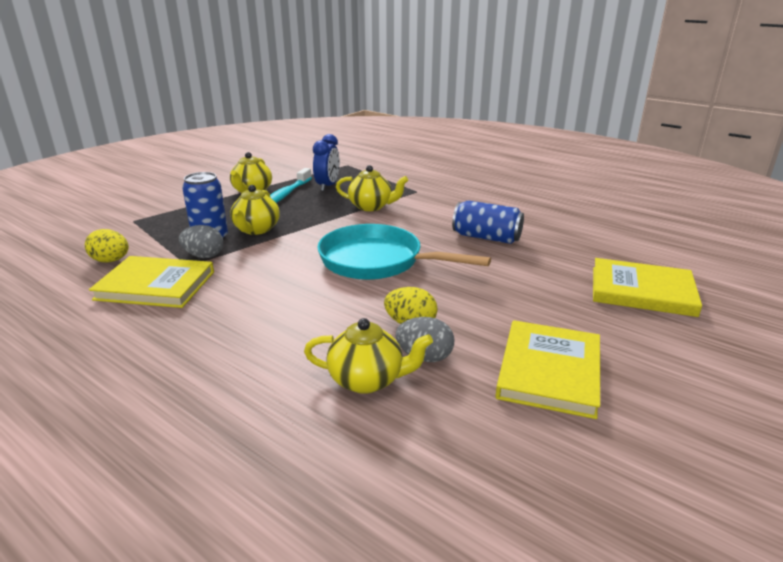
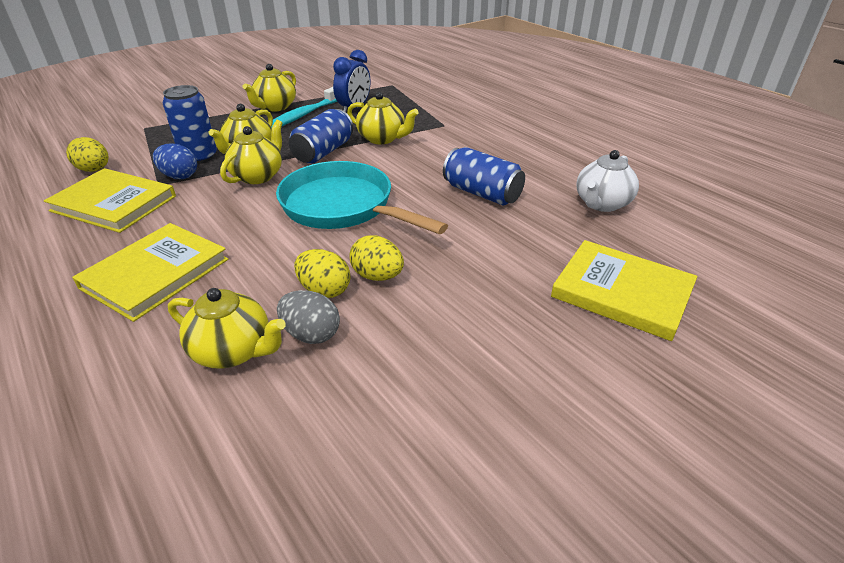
camera: 15 degrees right, 10 degrees up
grey egg [179,225,223,258] -> blue egg [153,143,197,179]
yellow book [496,320,600,419] -> yellow book moved to [72,223,228,322]
none -> yellow teapot [220,120,282,184]
none -> blue can [289,109,353,164]
none -> yellow egg [349,235,404,281]
none -> white teapot [576,150,639,212]

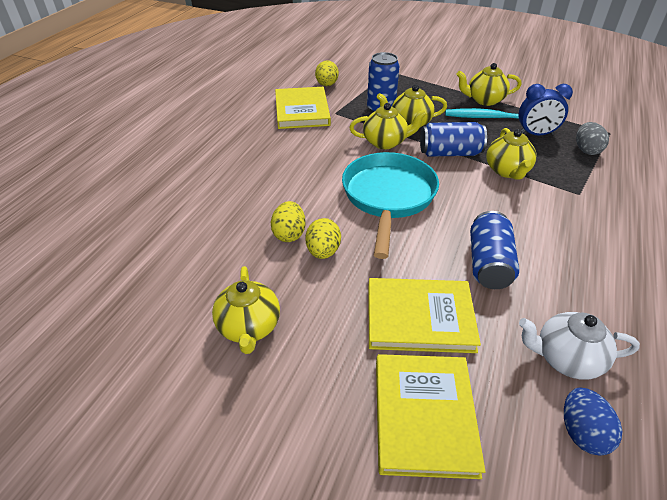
camera: 60 degrees right, 5 degrees up
yellow book [72,223,228,322] -> yellow book moved to [368,278,481,353]
blue egg [153,143,197,179] -> blue egg moved to [564,388,622,456]
yellow teapot [168,288,286,369] -> yellow teapot moved to [212,266,280,354]
grey egg [277,290,340,344] -> grey egg moved to [576,122,609,155]

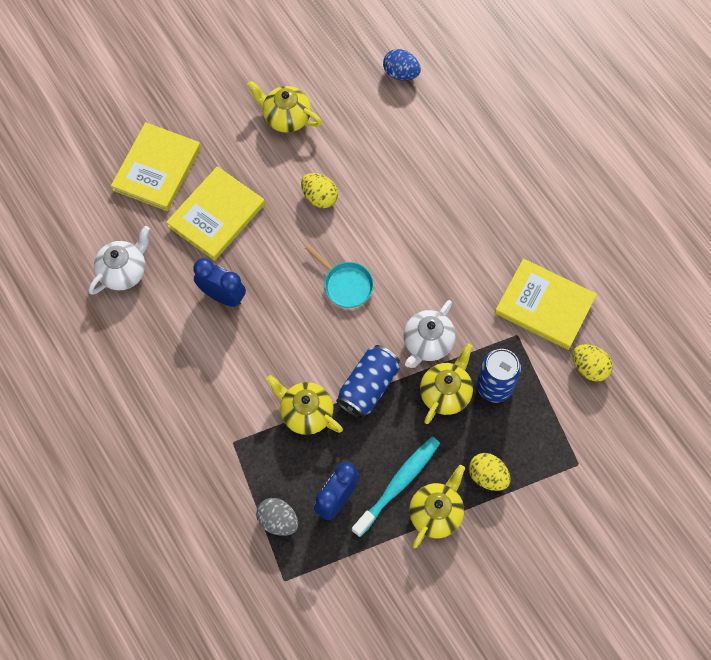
camera: 125 degrees right, 25 degrees up
yellow egg [271,201,306,242] -> yellow egg moved to [469,453,511,491]
turquoise pan [342,152,439,259] -> turquoise pan [305,244,374,308], size x0.51
yellow teapot [349,103,427,149] -> white teapot [404,300,456,368]
yellow book [376,354,486,479] -> yellow book turned 75 degrees clockwise [111,122,201,211]
blue can [470,211,519,289] -> blue clock [193,258,246,307]
blue egg [564,388,622,456] -> blue egg moved to [383,49,421,81]

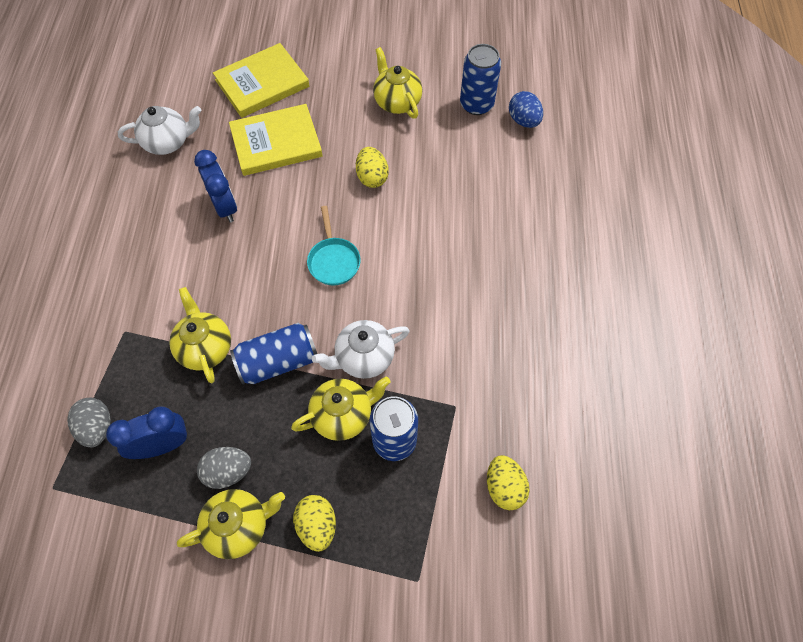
camera: 35 degrees right, 5 degrees down
turquoise toothbrush [352,437,440,537] -> grey egg [197,447,251,489]
yellow book [495,258,597,350] -> none
none -> blue can [460,44,501,115]

